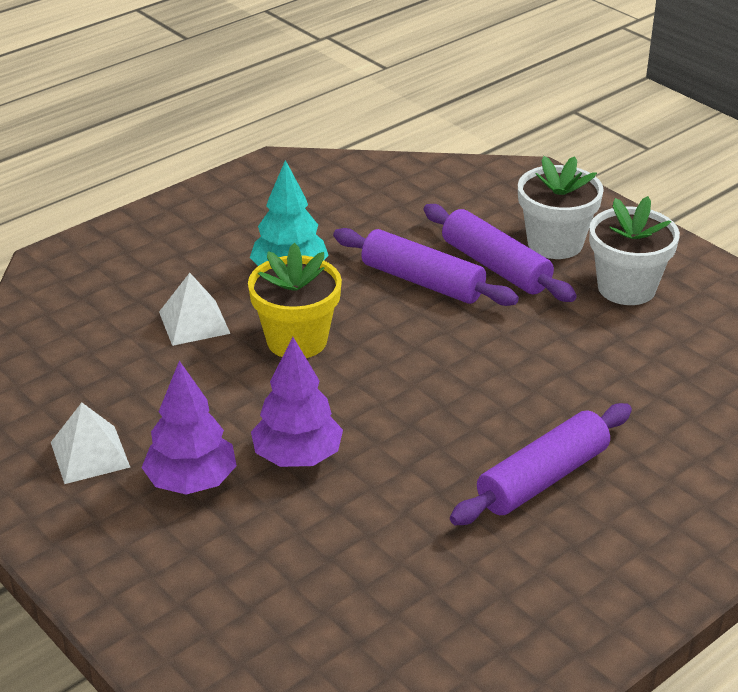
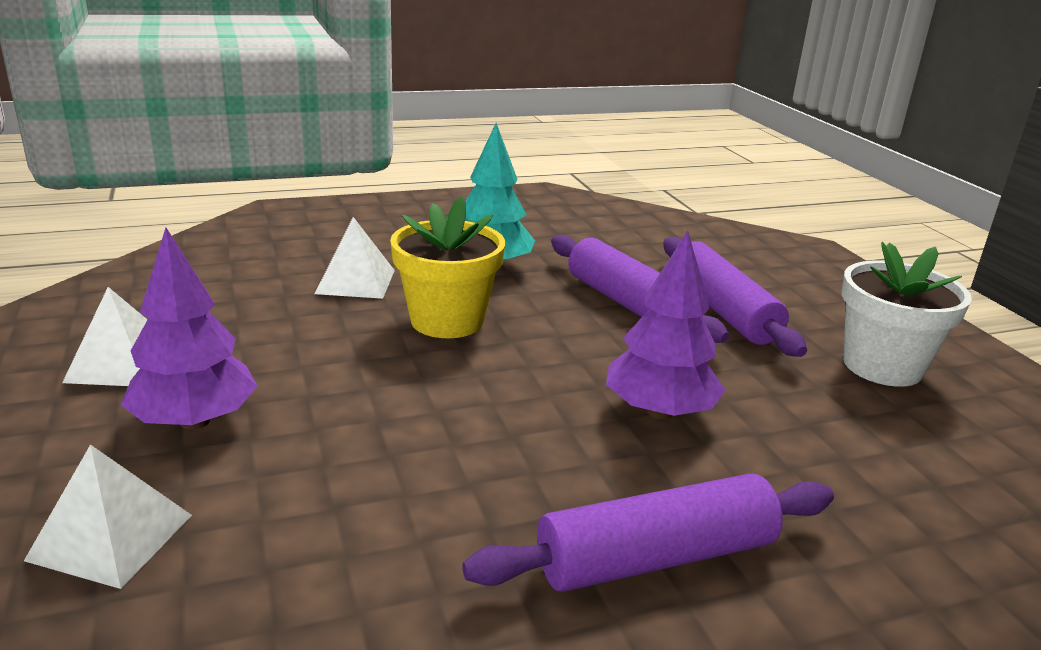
camera: 20 degrees right, 10 degrees down
purple tree [251,337,343,467] -> purple tree moved to [606,231,725,419]
white flower pot [518,156,604,259] -> none
none -> white pyramid [24,444,192,589]

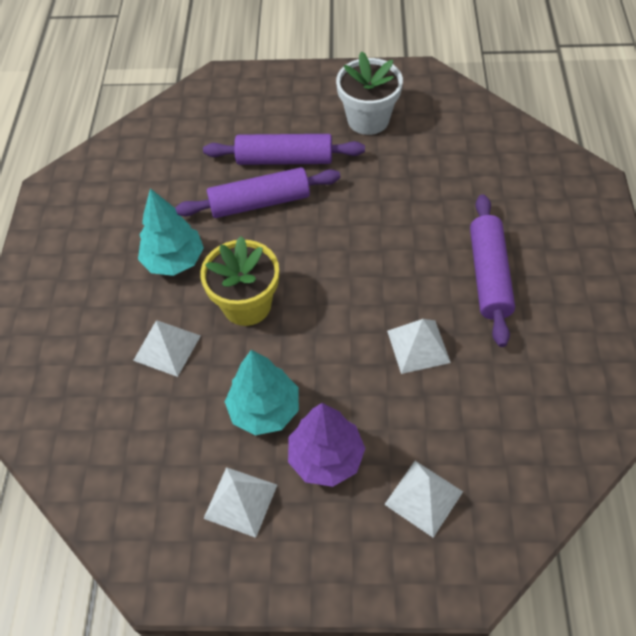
camera: 65 degrees left, 30 degrees up
purple tree [606,231,725,419] -> none
none -> turquoise tree [225,350,299,435]
none -> white pyramid [387,319,451,374]

